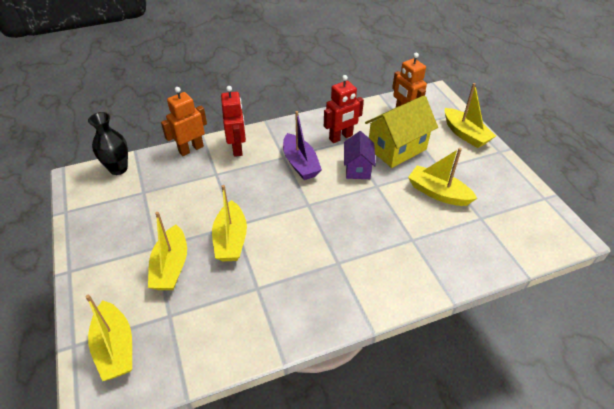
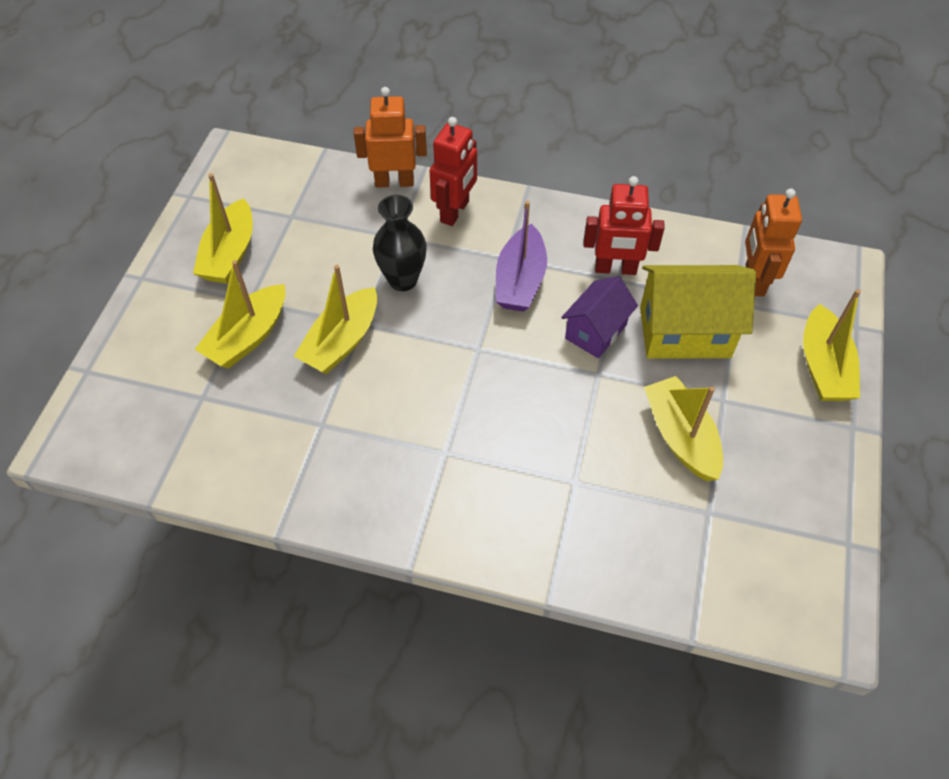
camera: 35 degrees right, 10 degrees up
yellow boat [86,295,132,381] -> yellow boat moved to [193,173,253,284]
black vase [88,112,128,175] -> black vase moved to [373,195,427,291]

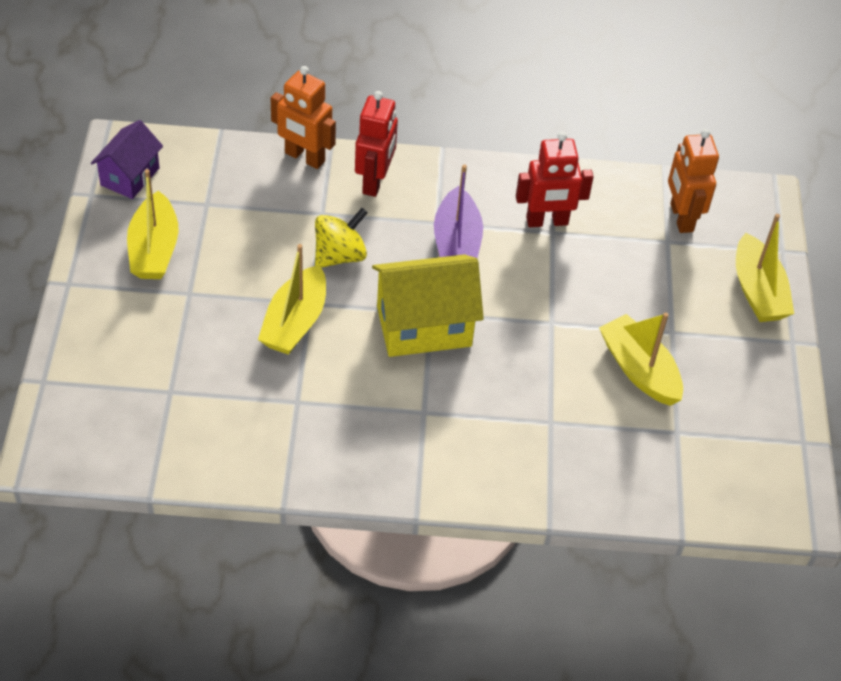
camera: 15 degrees left, 5 degrees down
yellow boat [195,260,285,368] -> none
orange robot [354,87,427,187] -> orange robot turned 135 degrees counterclockwise [270,66,336,169]
black vase [373,195,427,291] -> yellow spinning top [315,208,368,268]
purple house [561,276,638,358] -> purple house moved to [91,120,163,199]
yellow house [640,265,756,359] -> yellow house moved to [372,254,484,357]

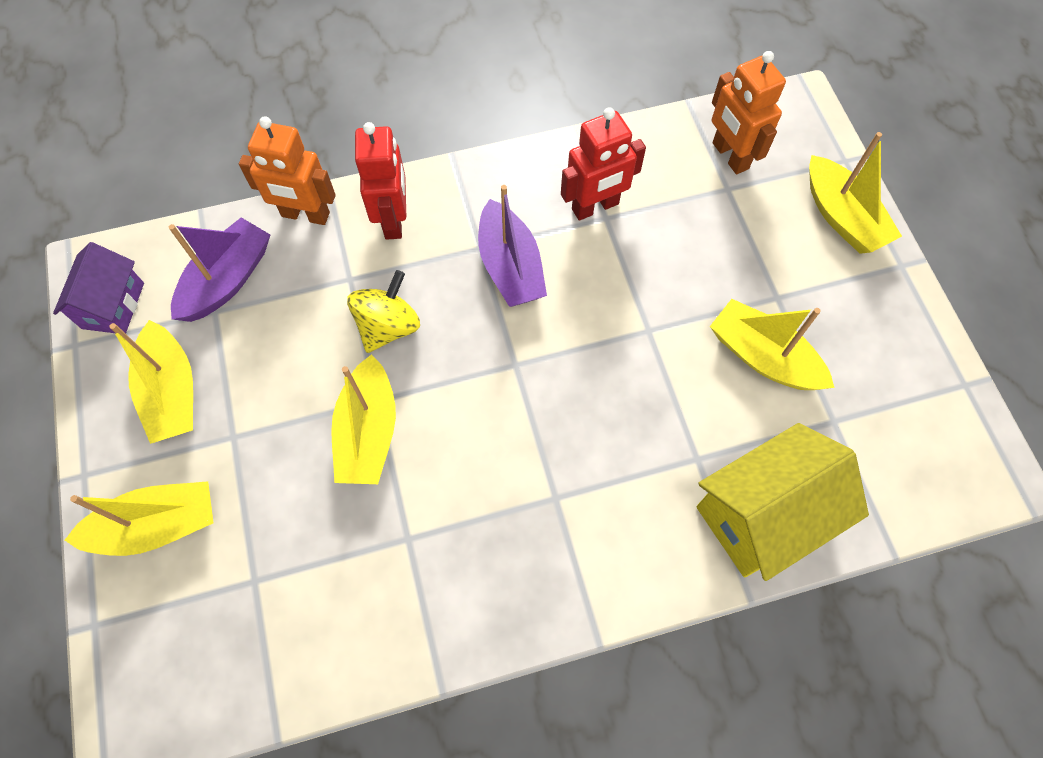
camera: 15 degrees left, 15 degrees up
yellow house [372,254,484,357] -> yellow house moved to [696,423,869,581]
none -> yellow boat [65,481,213,556]
none -> purple boat [169,217,270,322]

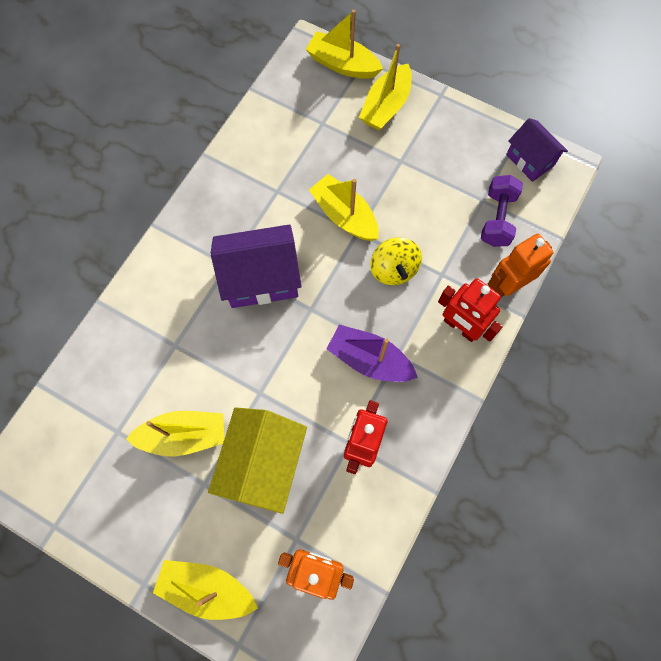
camera: 135 degrees right, 5 degrees up
yellow boat [110,320,193,444] -> yellow boat moved to [305,10,383,79]
purple boat [169,217,270,322] -> purple dumbbell [481,175,523,247]
yellow house [696,423,869,581] -> yellow house moved to [208,407,307,514]
none -> purple house [211,224,302,308]

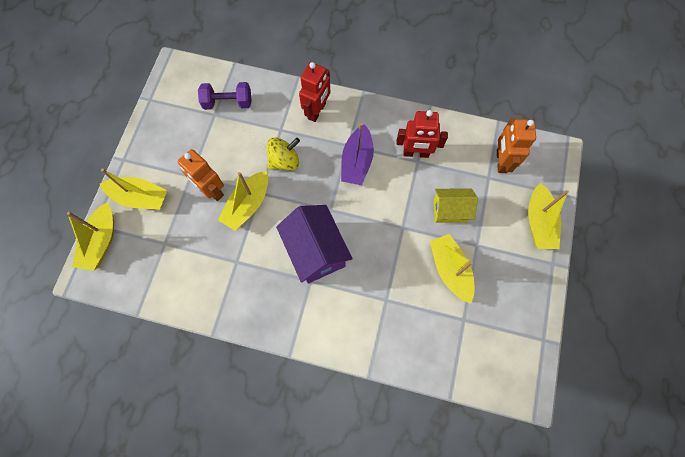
camera: 105 degrees left, 0 degrees up
yellow house [208,407,307,514] -> yellow house [433,189,478,223], size x0.62
orange robot [487,233,554,297] -> orange robot moved to [178,149,224,201]
purple house [506,118,568,182] -> none

